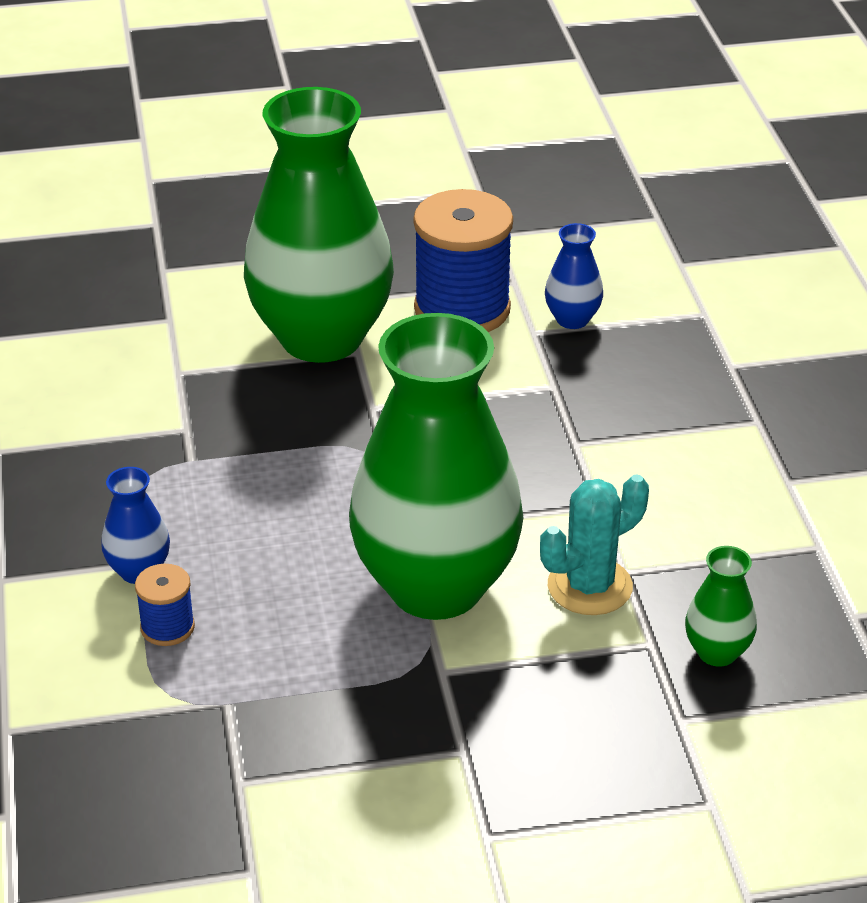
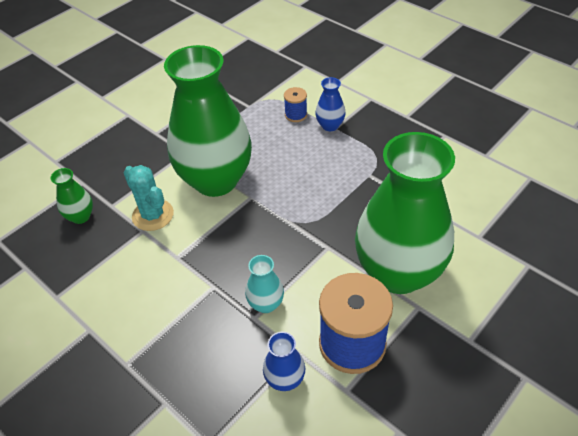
camera: 145 degrees right, 10 degrees up
turquoise cactus [540,475,649,615] -> turquoise cactus turned 60 degrees counterclockwise [124,165,174,231]
none -> turquoise vase [245,255,284,313]

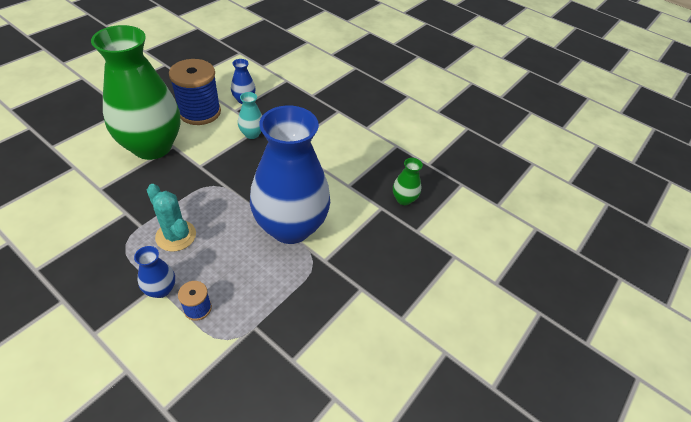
camera: 170 degrees right, 0 degrees up
turquoise cactus [124,165,174,231] -> turquoise cactus moved to [147,184,196,251]
green vase [164,45,252,197] -> blue vase [250,106,330,244]

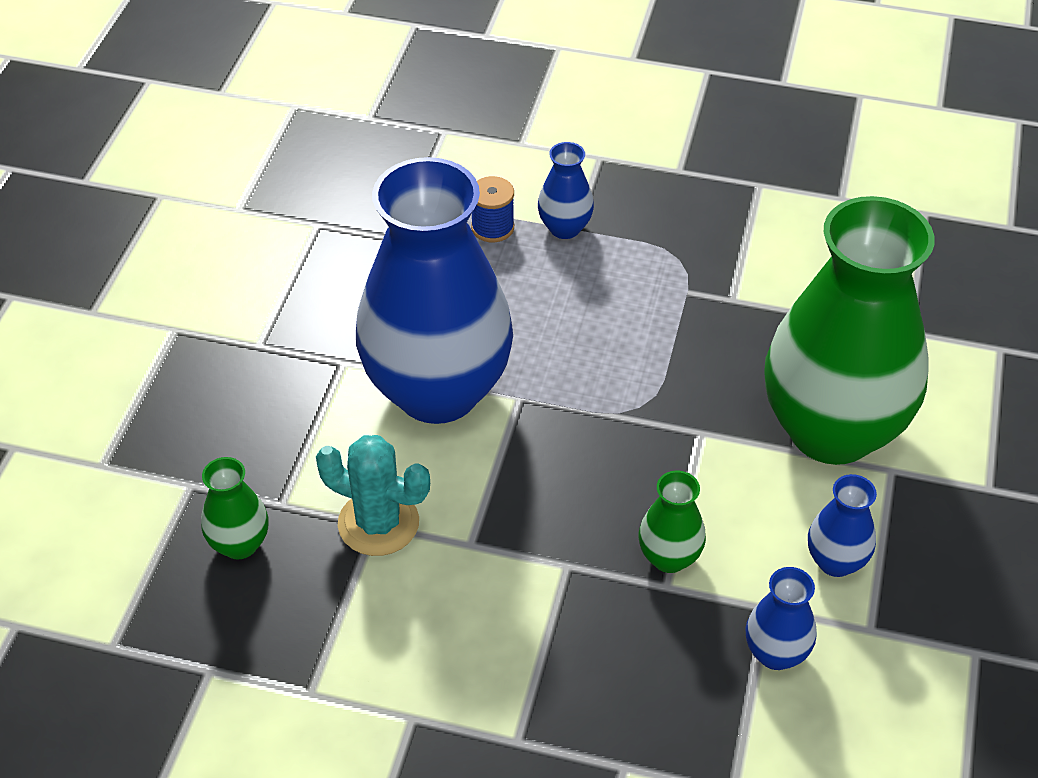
camera: 160 degrees right, 0 degrees up
turquoise cactus [147,184,196,251] -> turquoise cactus moved to [316,435,430,556]
blue spool [169,59,221,125] -> blue vase [808,474,877,577]
turquoise vase [238,92,262,139] -> green vase [639,470,706,573]

